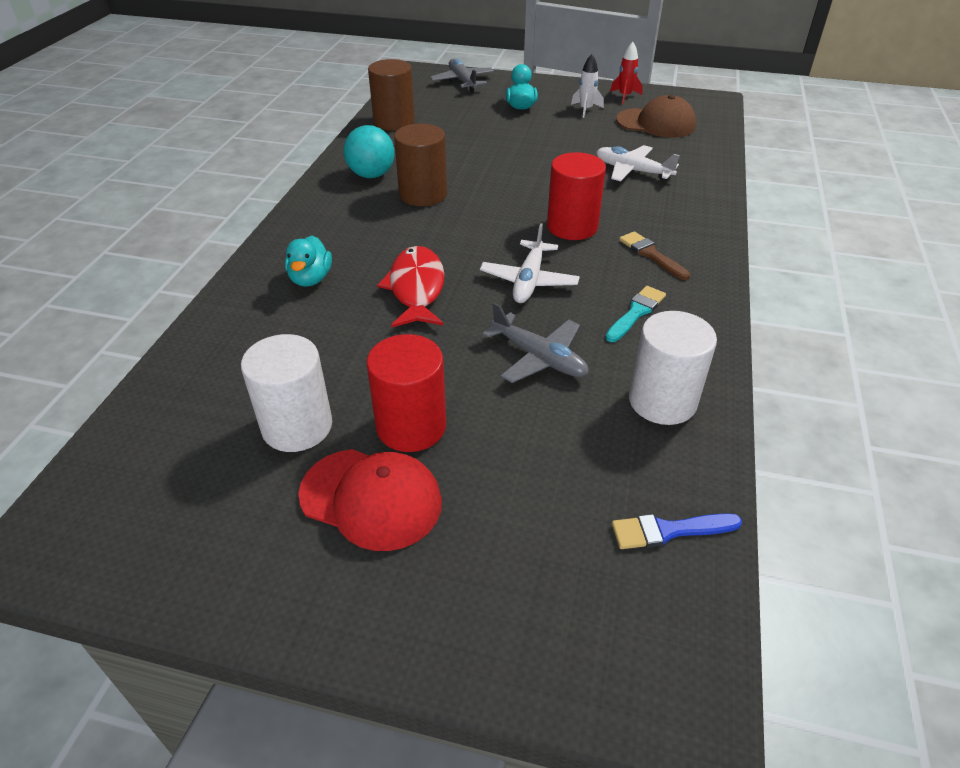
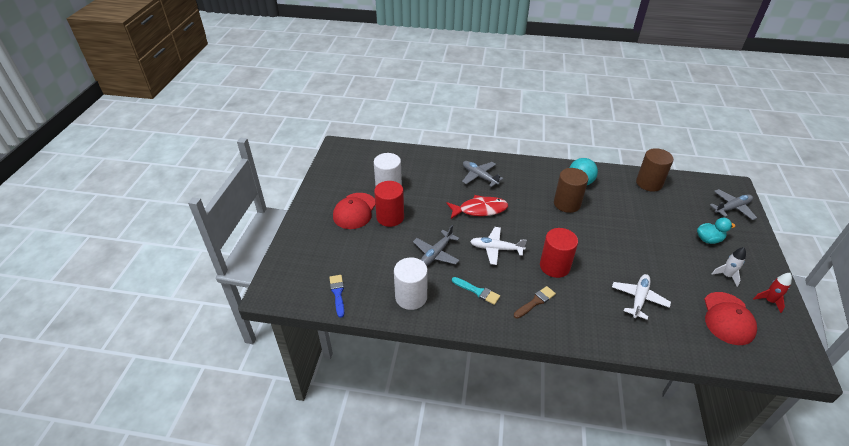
camera: 85 degrees right, 0 degrees up
turquoise duck [285,236,332,287] -> grey plane [462,161,504,187]
brown cap [616,95,696,138] -> red cap [704,292,757,345]

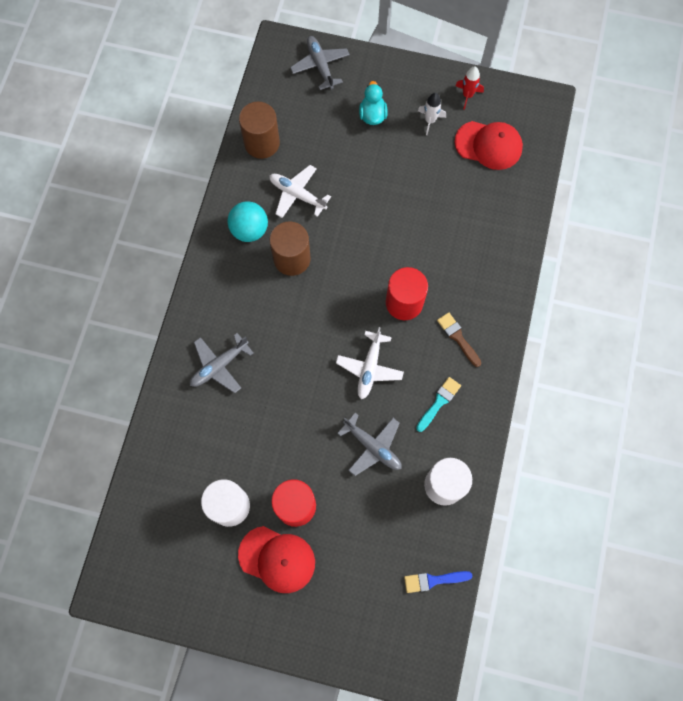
camera: 85 degrees left, 30 degrees up
red fish [446,195,508,219] -> none
white plane [612,274,671,320] -> white plane moved to [269,165,331,218]

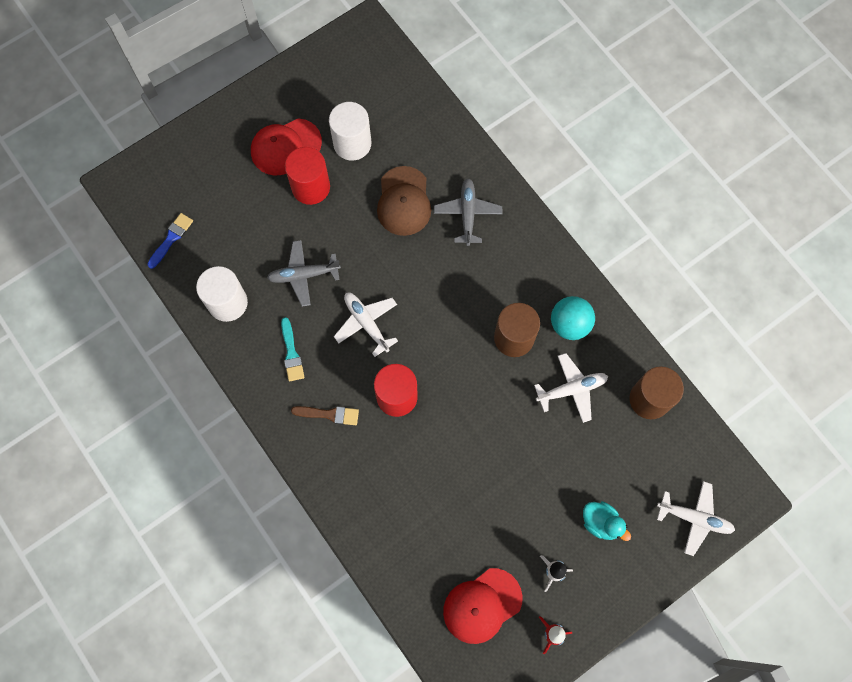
camera: 130 degrees right, 0 degrees up
grey plane [290,36,350,90] -> white plane [657,481,735,556]
none -> brown cap [377,166,431,236]

